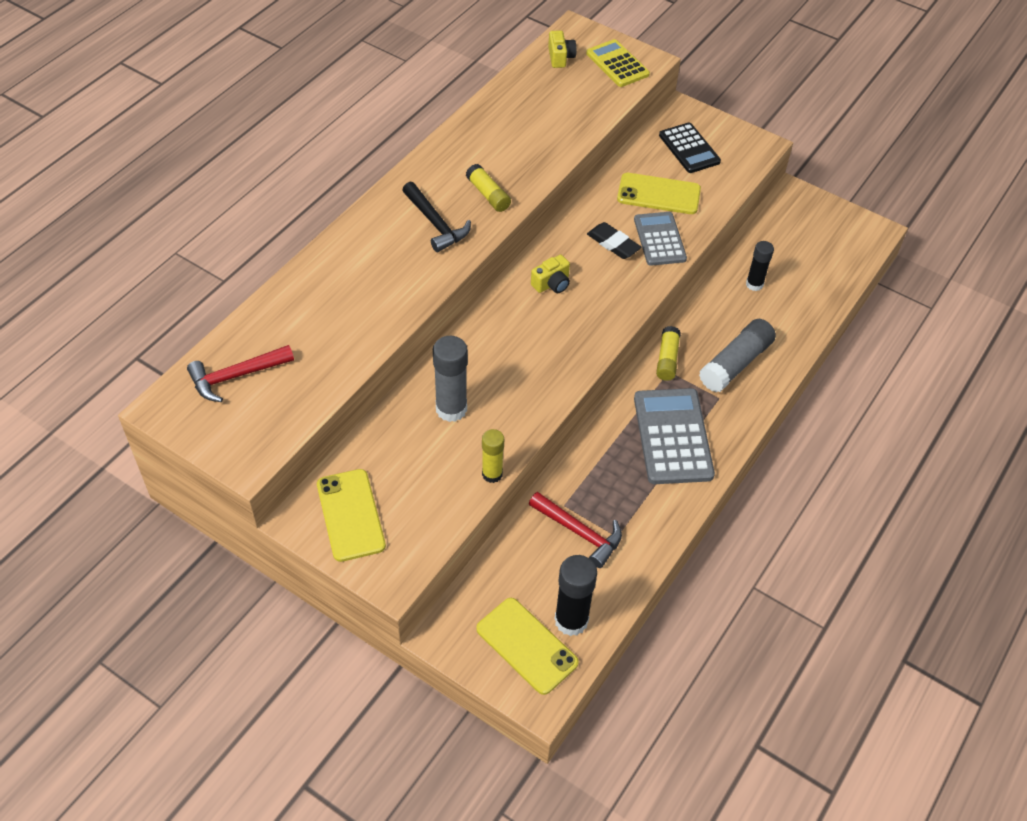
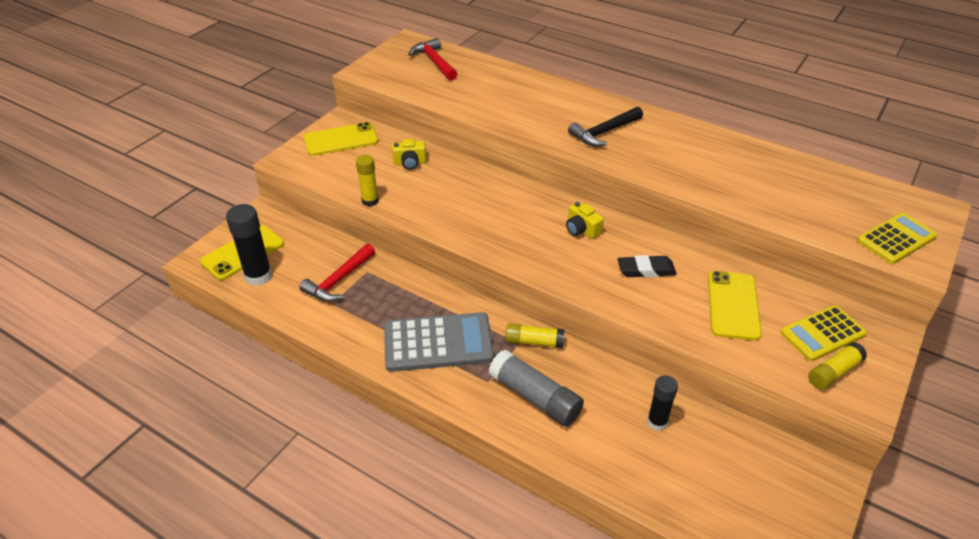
camera: 90 degrees right, 10 degrees down
grey glue stick [433,336,468,422] -> none
yellow glue stick [466,164,511,212] -> yellow glue stick moved to [808,342,867,390]
yellow camera [548,30,577,68] -> yellow camera moved to [392,139,426,170]
black eraser [587,222,642,259] -> black eraser turned 45 degrees clockwise [617,255,677,277]
grey calculator [634,212,687,266] -> none
black calculator [659,123,721,173] -> yellow calculator [780,305,867,361]

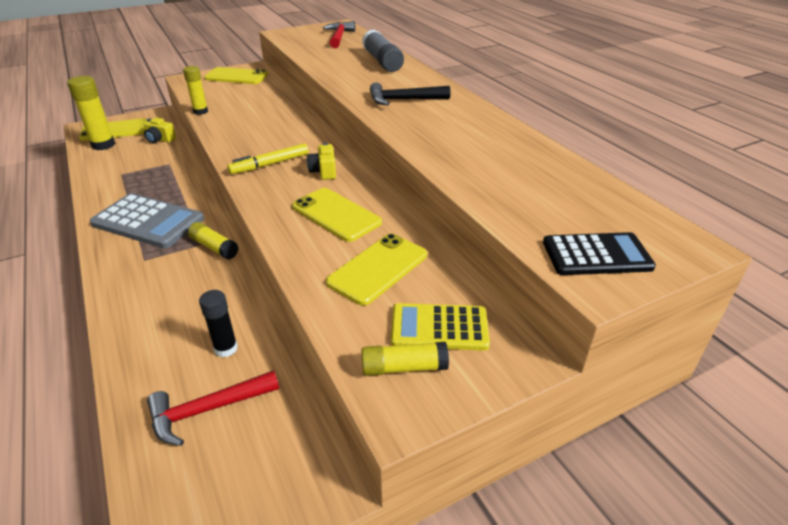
camera: 30 degrees right, 5 degrees down
black glue stick [226,204,272,286] -> yellow glue stick [67,76,115,150]
red hammer [299,244,375,302] -> red hammer moved to [147,370,279,446]
yellow camera [392,139,426,170] -> yellow camera moved to [144,117,176,143]
grey glue stick [489,349,584,427] -> grey glue stick moved to [362,30,404,72]
black eraser [617,255,677,277] -> yellow phone [292,188,382,242]
yellow calculator [857,213,937,264] -> black calculator [543,232,656,275]
none -> yellow marker [227,143,309,174]

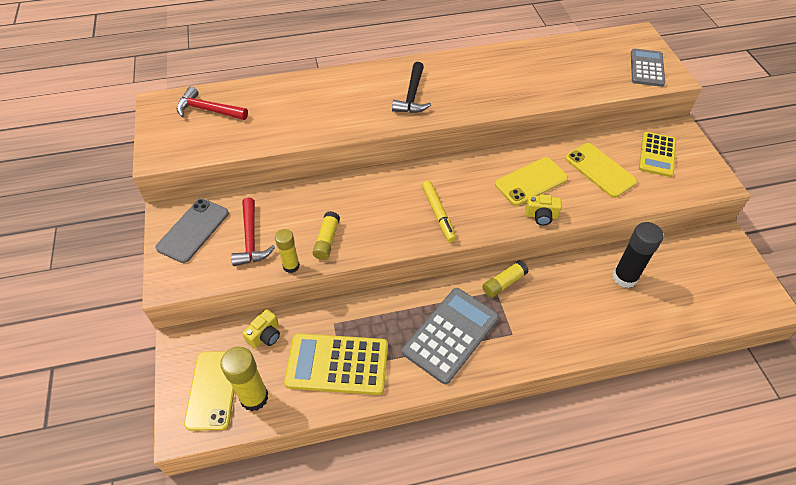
camera: 75 degrees left, 15 degrees up
red hammer [147,370,279,446] -> red hammer moved to [231,197,275,266]
black glue stick [199,290,238,357] -> black glue stick [612,222,664,288], size x1.58
yellow phone [204,67,268,84] -> grey phone [155,199,229,263]
yellow camera [307,143,336,180] -> yellow camera moved to [525,195,562,225]
yellow glue stick [361,342,449,376] -> yellow glue stick moved to [312,211,340,260]
grey glue stick [362,30,404,72] -> none
black calculator [543,232,656,275] -> grey calculator [631,49,665,87]
none -> yellow calculator [284,333,388,395]

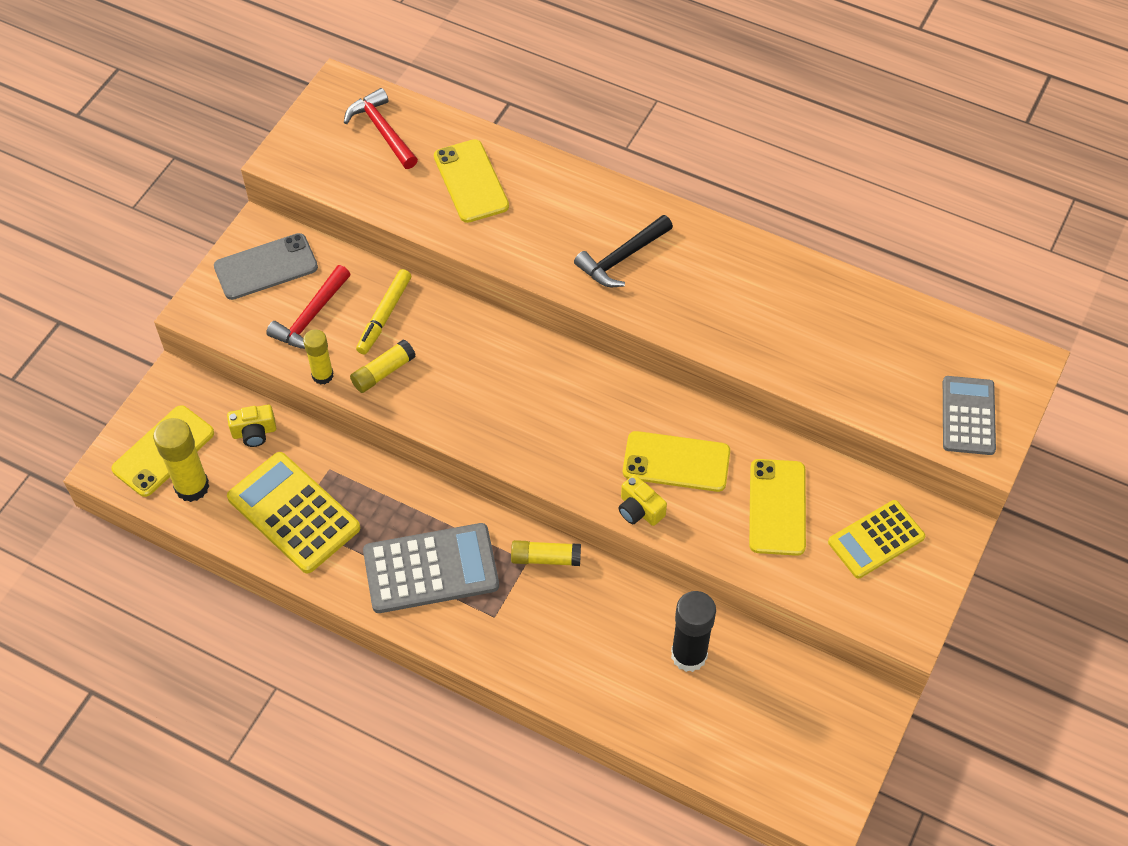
camera: 40 degrees right, 5 degrees up
yellow marker [422,181,456,242] -> yellow marker moved to [356,269,411,355]
grey calculator [631,49,665,87] -> grey calculator turned 45 degrees counterclockwise [943,376,996,455]
none -> yellow phone [434,139,509,223]

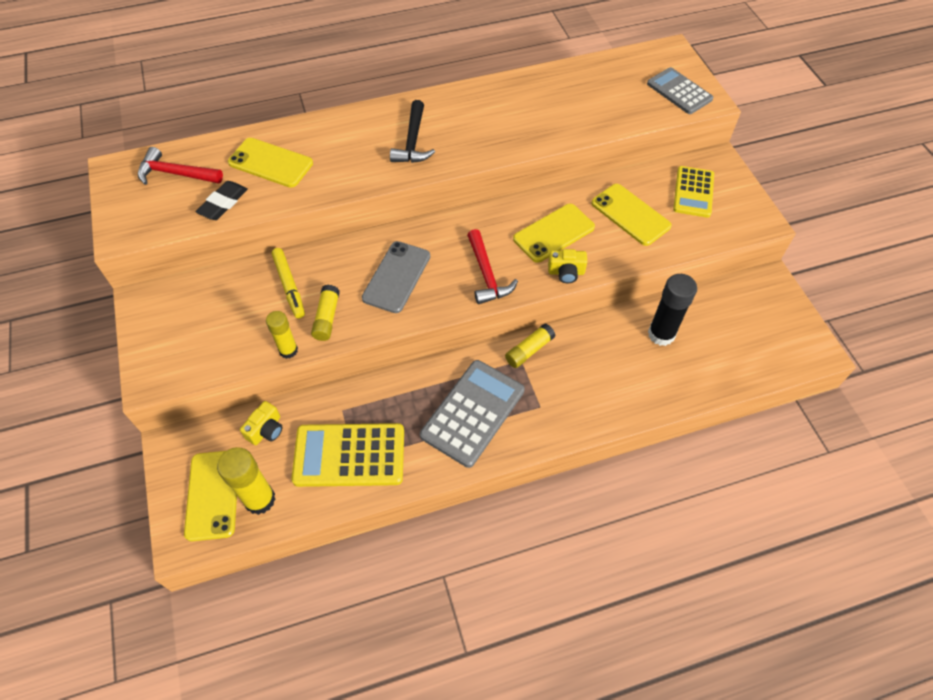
camera: 45 degrees left, 0 degrees up
grey phone [214,233,318,300] -> grey phone moved to [362,241,430,313]
red hammer [266,265,351,349] -> red hammer moved to [467,229,518,304]
none -> black eraser [195,181,248,220]

